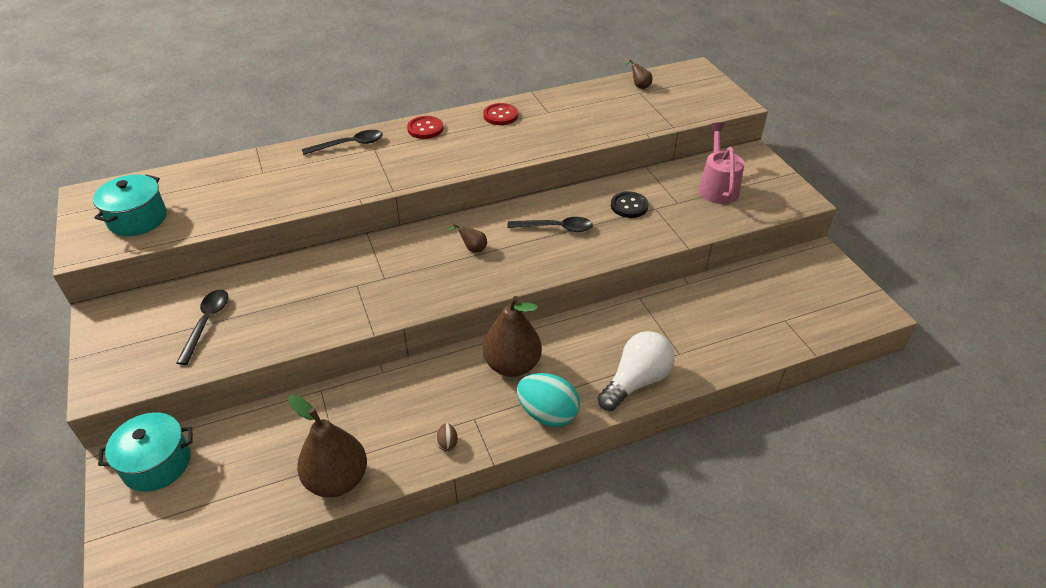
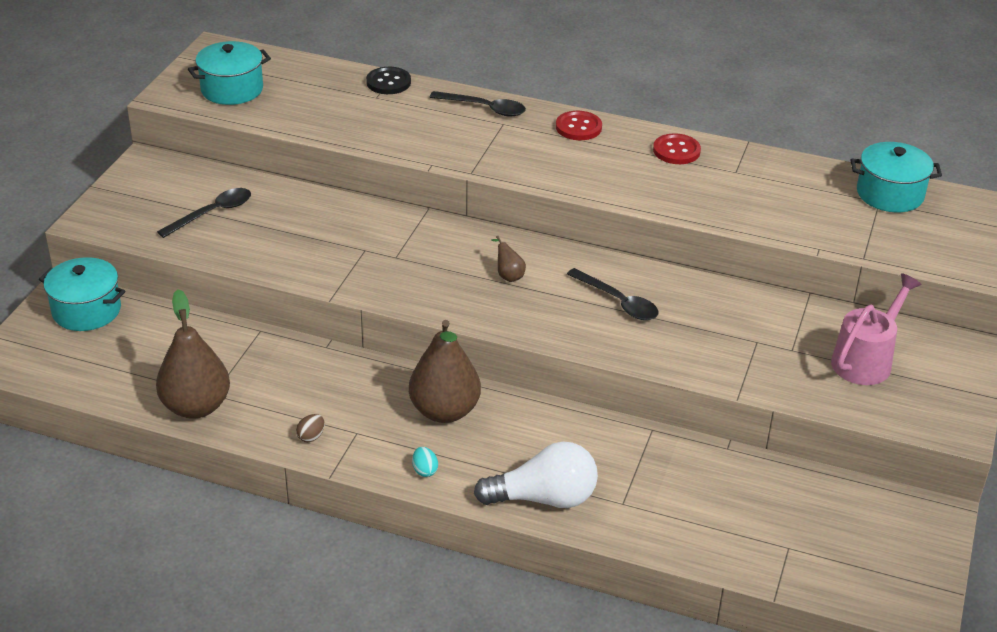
camera: 40 degrees right, 5 degrees down
turquoise egg [517,373,580,427] -> turquoise egg [412,447,438,477], size x0.43
black button [611,191,649,218] -> black button moved to [366,67,411,94]
brown pear [625,60,652,89] -> turquoise pot [851,142,942,212]

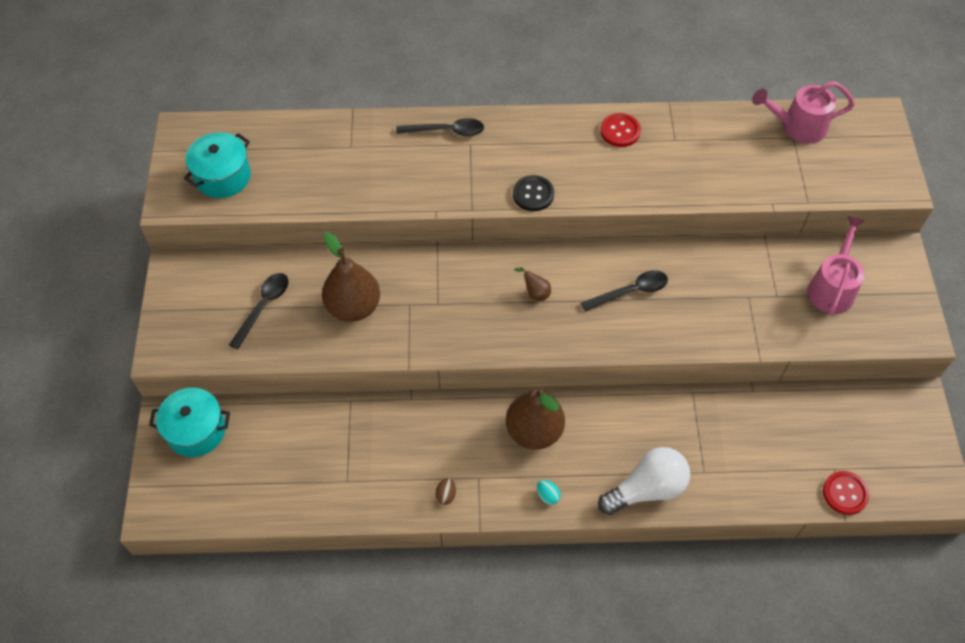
camera: 20 degrees left, 20 degrees up
brown pear [156,289,230,419] -> brown pear moved to [322,232,380,322]
black button [366,67,411,94] -> black button moved to [513,175,554,211]
red button [556,111,602,140] -> red button moved to [823,471,870,515]
black spoon [567,268,659,320] -> black spoon turned 45 degrees counterclockwise [581,270,668,312]
turquoise pot [851,142,942,212] -> pink watering can [752,81,855,144]

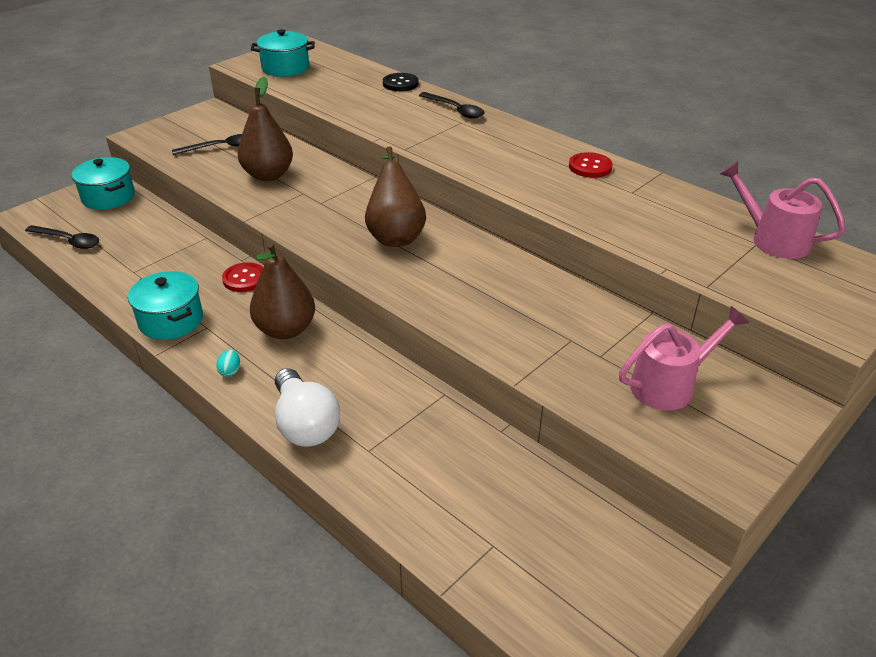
camera: 45 degrees right, 20 degrees down
brown egg [435,478,456,505] -> turquoise pot [128,271,203,340]
black button [513,175,554,211] -> black button moved to [383,73,419,91]
brown pear [514,267,551,301] -> brown pear [365,146,426,247], size x2.37
black spoon [581,270,668,312] -> black spoon moved to [25,225,99,249]
white light bulb [598,447,691,515] -> white light bulb turned 45 degrees clockwise [275,368,340,447]
red button [823,471,870,515] -> red button moved to [222,262,263,292]

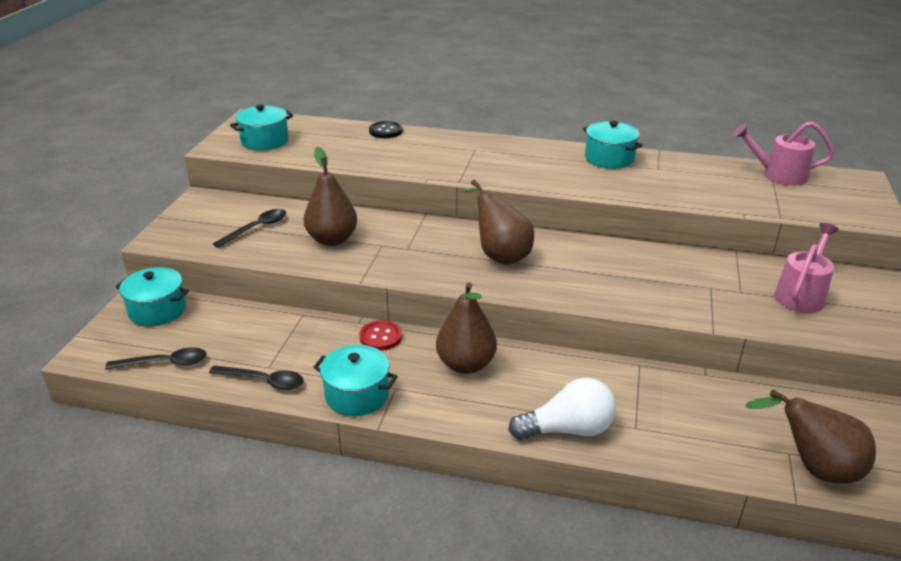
camera: 30 degrees left, 5 degrees down
turquoise egg [216,350,240,377] -> none
white light bulb [275,368,340,447] -> white light bulb turned 45 degrees counterclockwise [508,378,616,440]
black spoon [419,92,485,119] -> black spoon moved to [209,365,304,390]
red button [569,152,613,178] -> turquoise pot [583,121,643,169]
none -> brown pear [745,390,876,484]

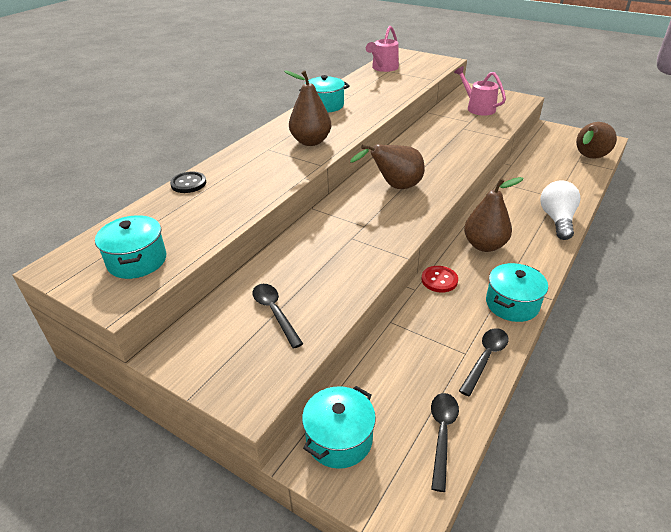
camera: 70 degrees left, 5 degrees up
brown pear [304,147,357,246] -> brown pear moved to [284,71,331,146]

